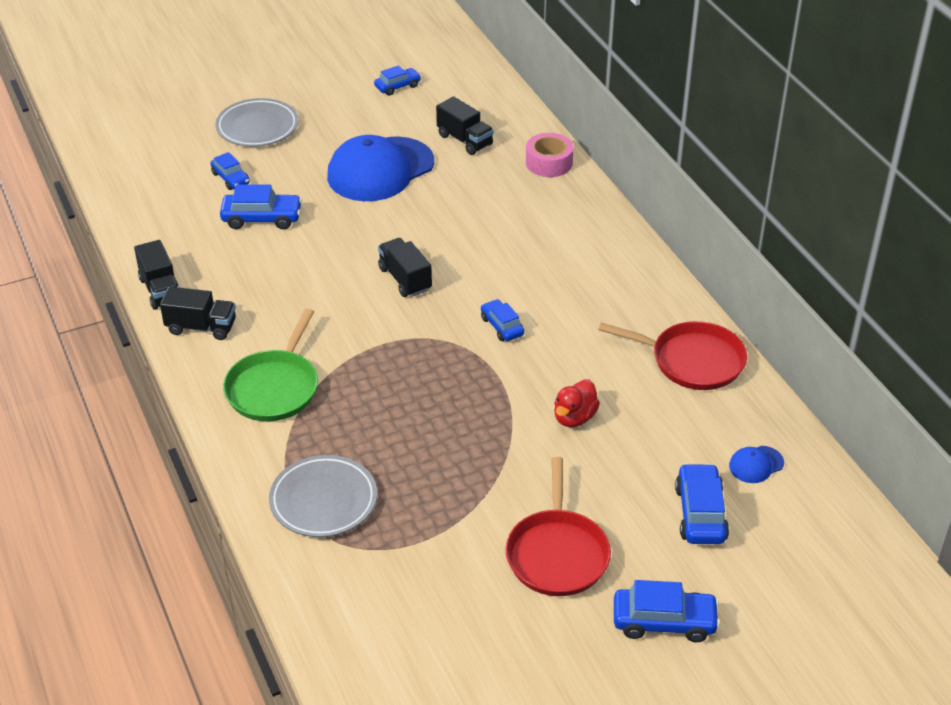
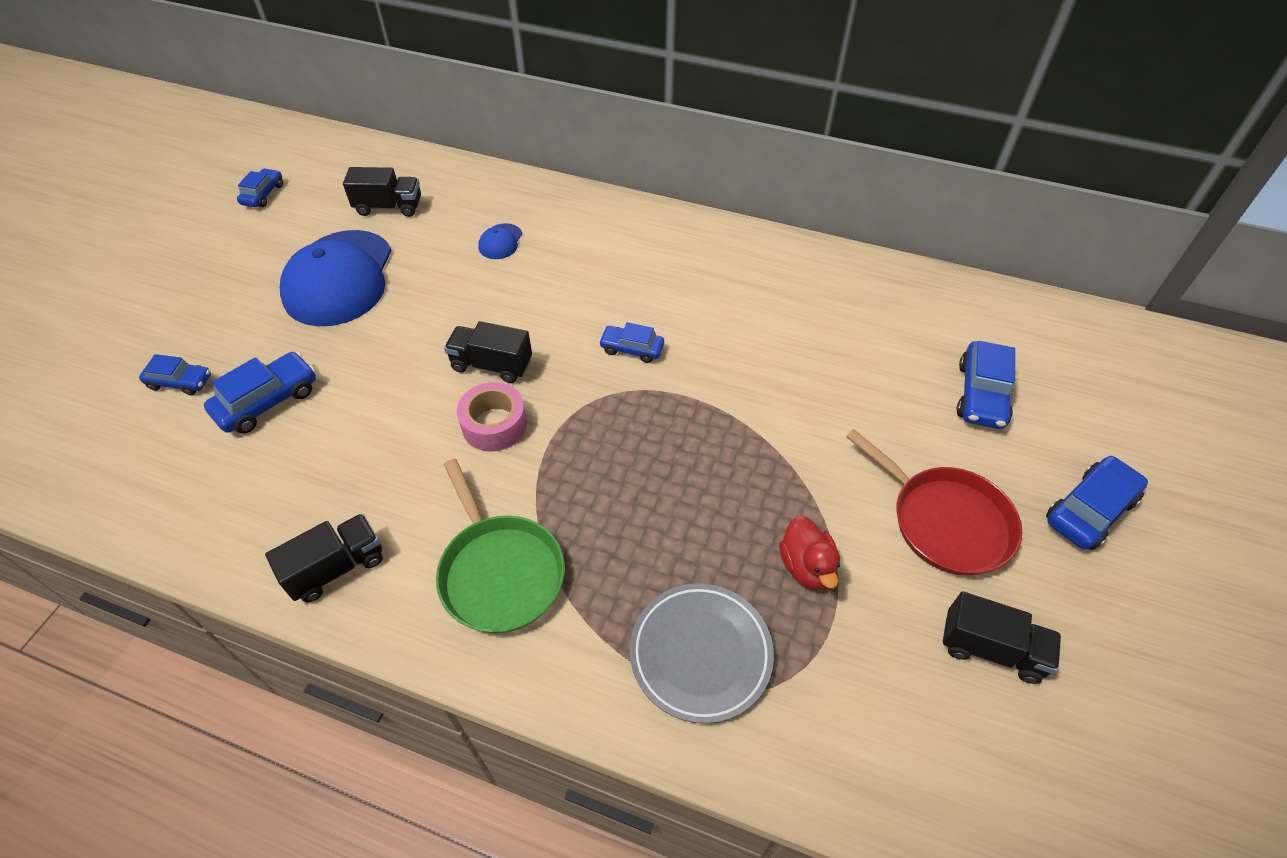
camera: 45 degrees left, 10 degrees up
black truck [134,240,180,310] -> black truck moved to [942,591,1061,684]
grey plate [216,98,299,147] -> none
pink tape [526,133,574,177] -> pink tape moved to [457,382,527,451]
red duck [554,380,600,427] -> red duck moved to [779,516,840,589]
red pan [598,321,747,390] -> none
blue car [675,463,729,544] -> blue car turned 120 degrees counterclockwise [956,341,1015,429]
blue cap [729,446,784,483] -> blue cap moved to [478,223,522,259]

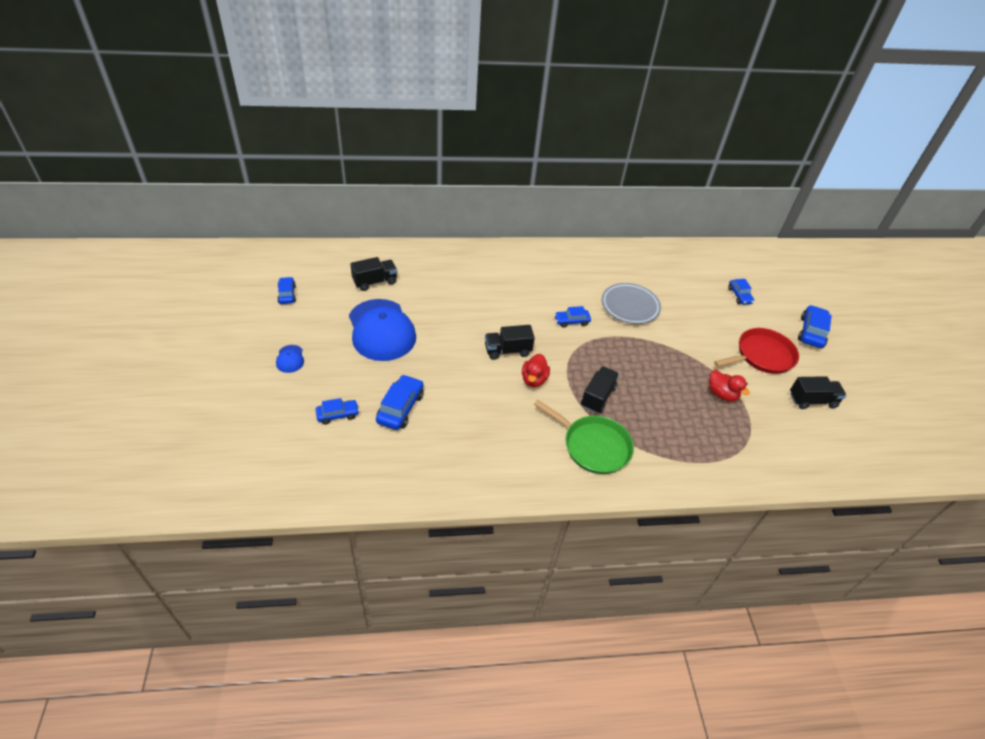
camera: 30 degrees left, 5 degrees down
black truck [265,513,383,603] -> black truck moved to [581,366,619,413]
pink tape [457,382,527,451] -> red duck [522,354,550,387]
blue cap [478,223,522,259] -> blue cap moved to [276,345,304,373]
grey plate [630,583,774,724] -> grey plate moved to [602,283,661,324]
red pan [846,429,1022,576] -> red pan turned 45 degrees counterclockwise [714,328,799,374]
blue car [956,341,1015,429] -> blue car [728,279,754,305], size x0.64

